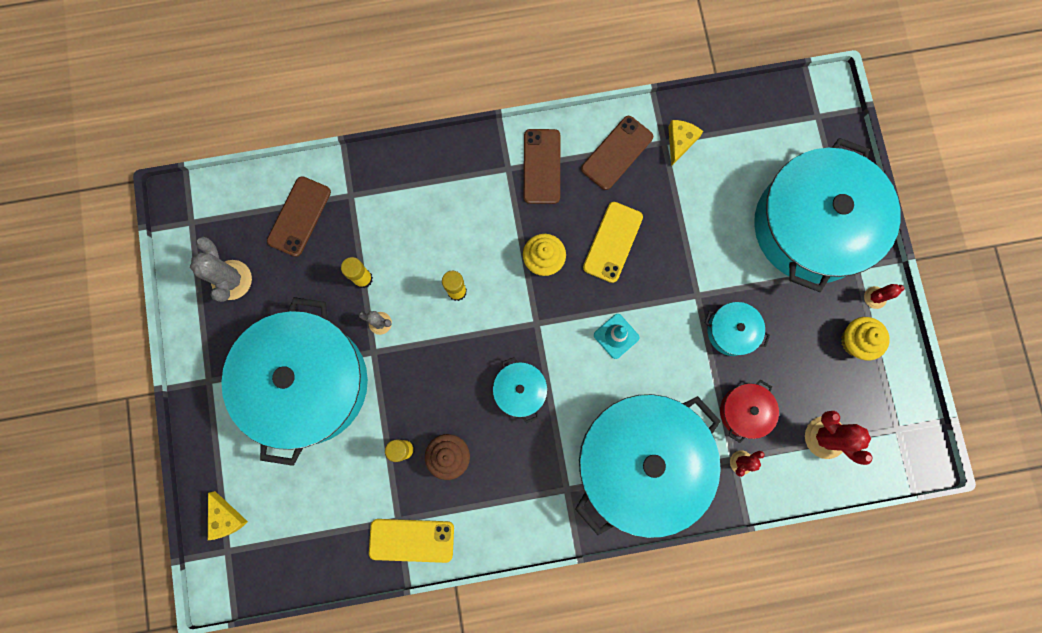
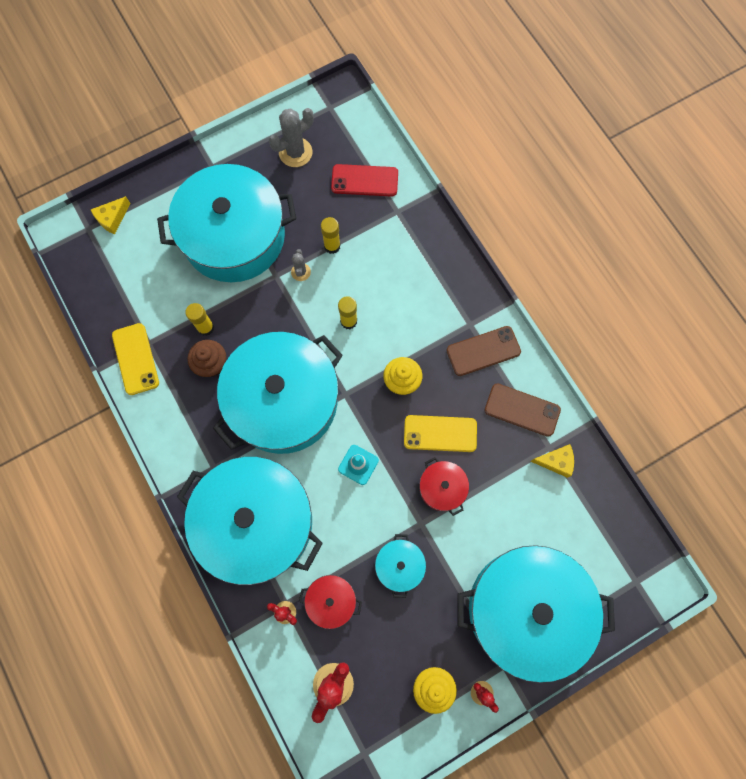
camera: 70 degrees right, 5 degrees down
brown phone [267,176,331,257] -> red phone [331,164,398,197]
turquoise pot [493,357,547,423] -> turquoise pot [213,332,343,454], size x2.42
none -> red pot [420,457,469,516]

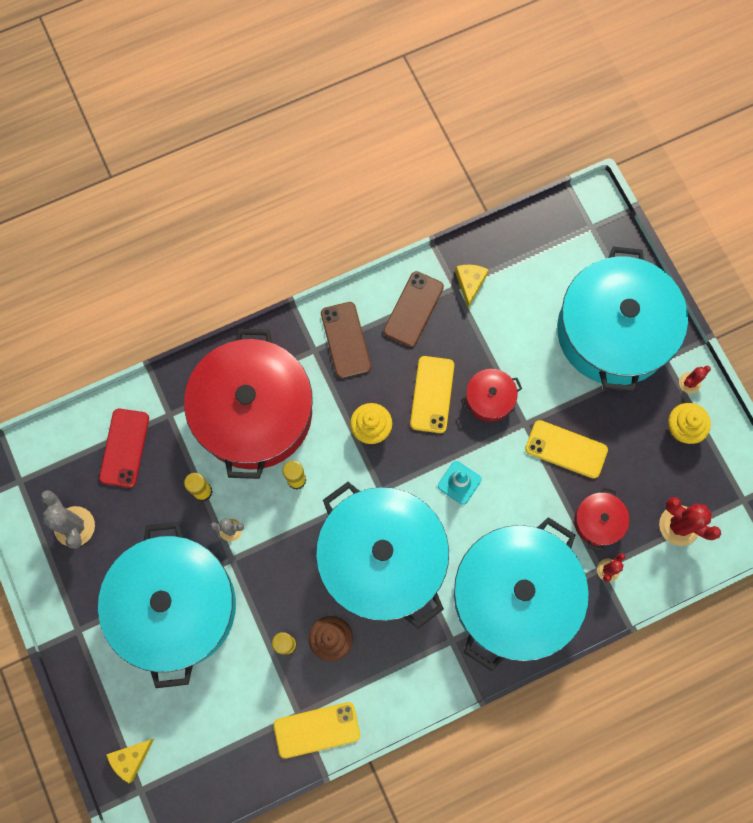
camera: 85 degrees left, 0 degrees up
yellow cheese [91,196,130,235] -> yellow cheese turned 90 degrees clockwise [106,739,154,783]
turquoise pot [375,534,426,598] -> yellow phone [525,420,608,479]
none -> red pot [184,329,313,479]

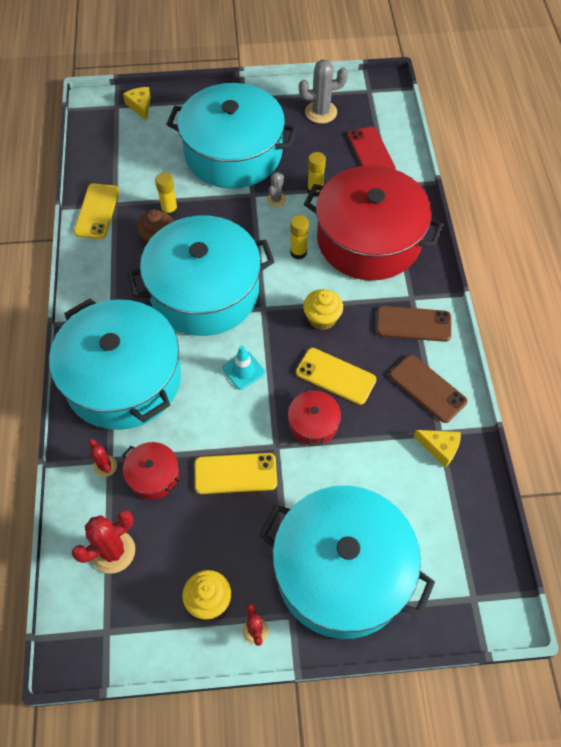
camera: 110 degrees right, 15 degrees down
red phone [99,409,149,488] -> red phone turned 45 degrees clockwise [348,127,396,170]
yellow phone [525,420,608,479] -> yellow phone turned 45 degrees clockwise [195,453,277,494]

